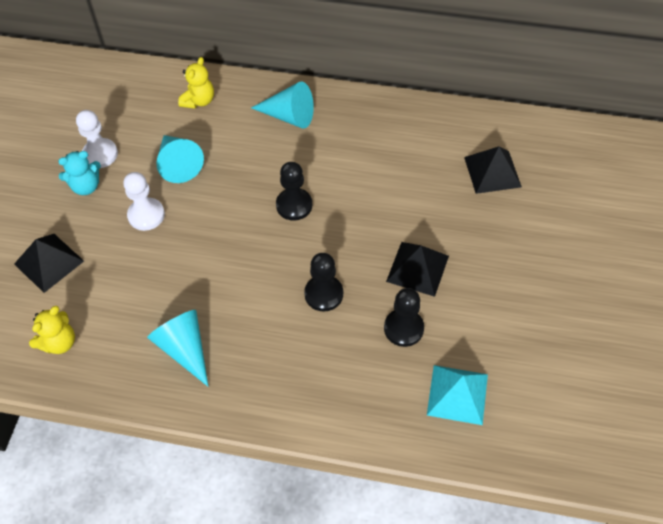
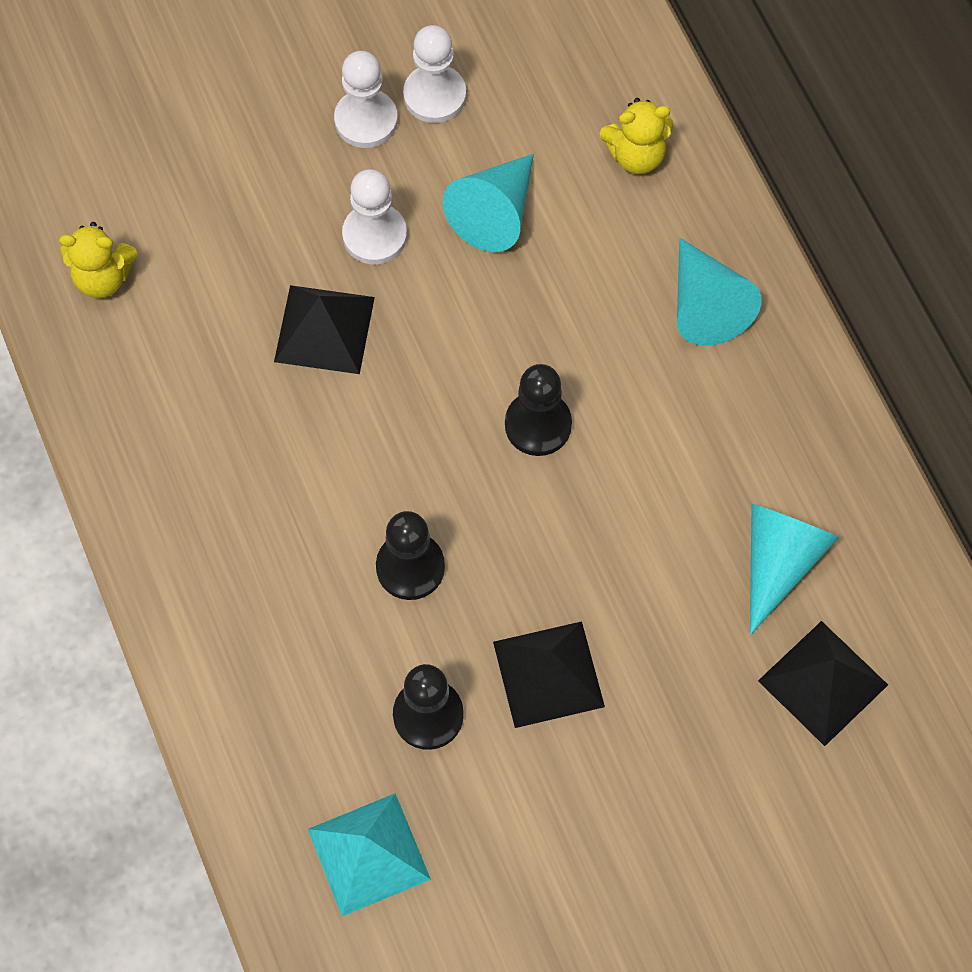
camera: 55 degrees right, 10 degrees up
black pyramid [14,234,84,293] -> black pyramid moved to [274,285,375,374]
turquoise teddy bear [58,151,101,195] -> white pawn [334,51,398,148]
turquoise cone [147,310,208,386] -> turquoise cone moved to [750,504,839,635]

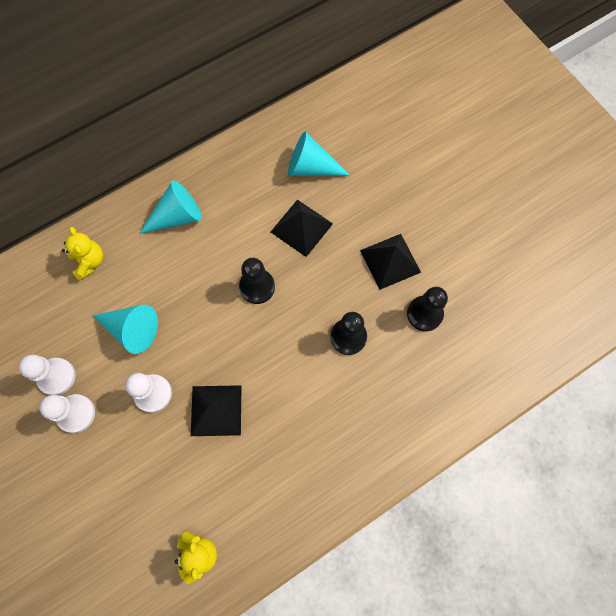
camera: 100 degrees left, 5 degrees up
turquoise pyramid [308,793,431,916] -> none
black pyramid [758,621,888,746] -> black pyramid moved to [271,199,333,257]

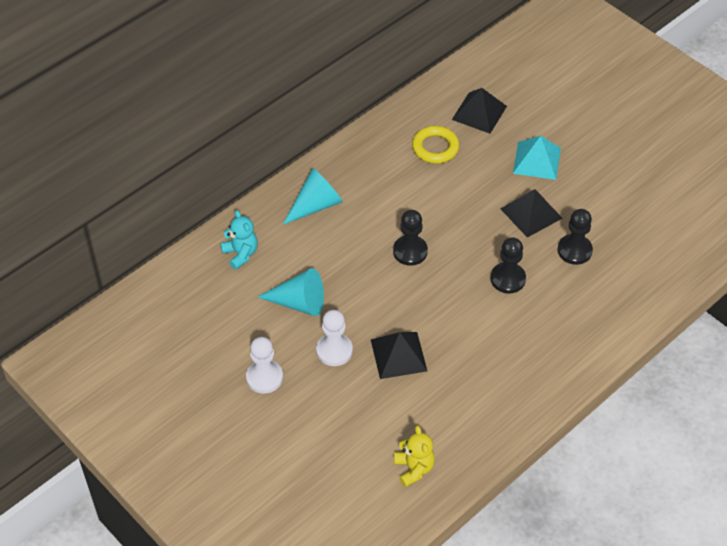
camera: 10 degrees left, 20 degrees down
white pawn [19,355,75,395] -> none
yellow teddy bear [62,227,103,281] -> turquoise teddy bear [220,210,258,270]
black pyramid [271,199,333,257] -> black pyramid moved to [452,88,507,134]
turquoise cone [288,132,351,176] -> yellow ring [412,126,459,164]
none -> turquoise pyramid [513,136,561,180]

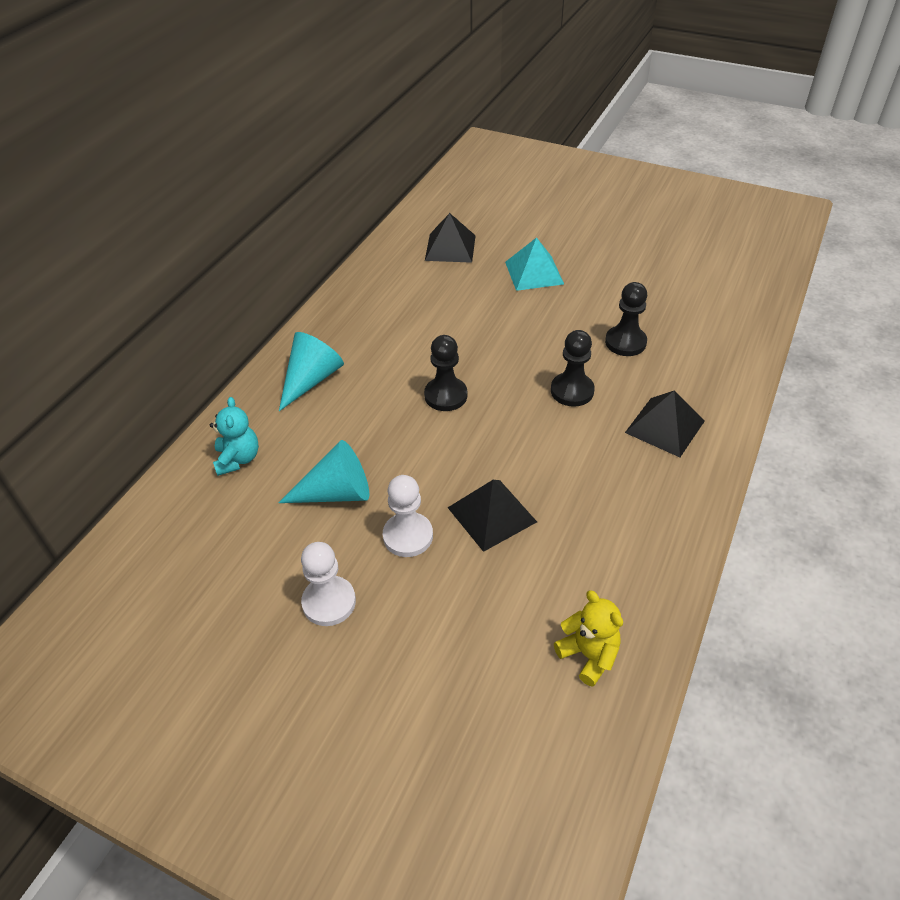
camera: 20 degrees left, 5 degrees down
turquoise teddy bear [220,210,258,270] -> turquoise teddy bear turned 45 degrees clockwise [210,397,259,476]
yellow ring [412,126,459,164] -> none
black pyramid [500,189,562,238] -> black pyramid moved to [625,391,705,457]

